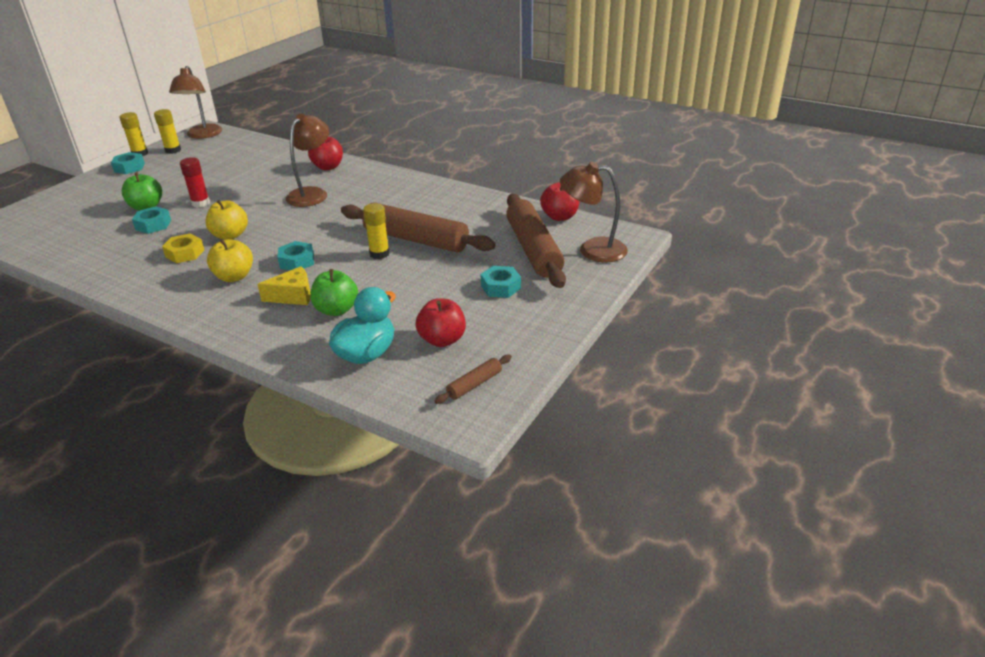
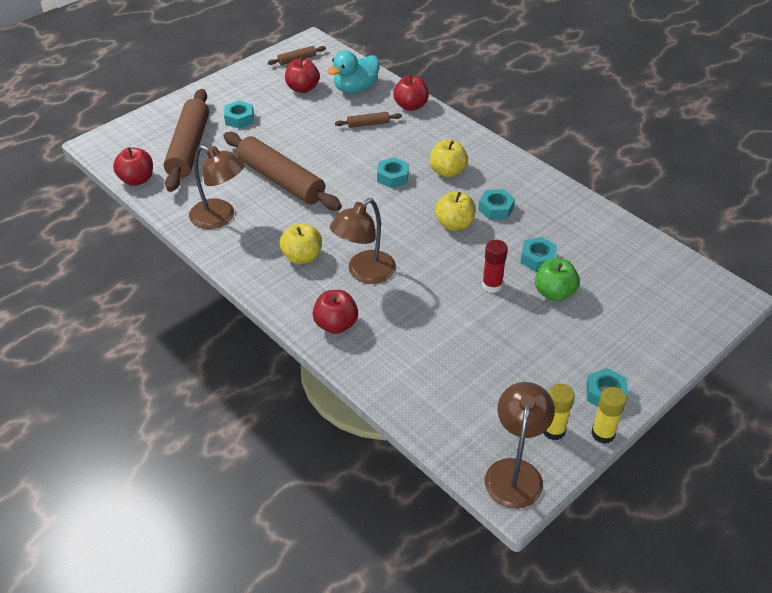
camera: 165 degrees left, 10 degrees up
yellow nut [162,233,204,263] -> turquoise nut [478,189,515,220]
yellow cheese [257,266,311,305] -> none
green apple [310,269,358,316] -> brown rolling pin [335,112,402,128]
yellow glue stick [363,203,390,259] -> none
brown lamp [560,162,628,263] -> brown lamp moved to [189,145,244,229]
none -> yellow apple [279,223,322,264]
none -> red apple [393,75,429,111]

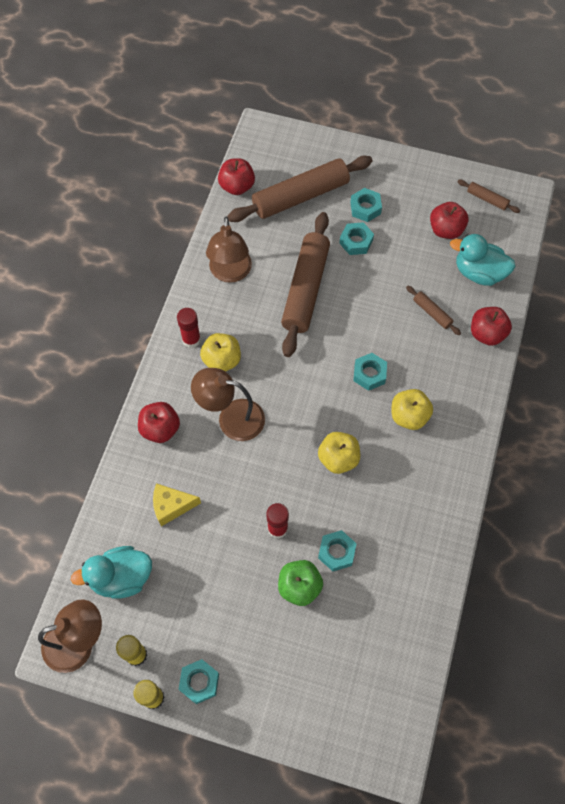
camera: 60 degrees right, 20 degrees up
turquoise nut [478,189,515,220] -> turquoise nut moved to [339,222,374,255]
none -> turquoise duck [71,546,152,599]
none -> yellow cheese [153,483,201,526]
none -> red glue stick [177,308,201,348]

